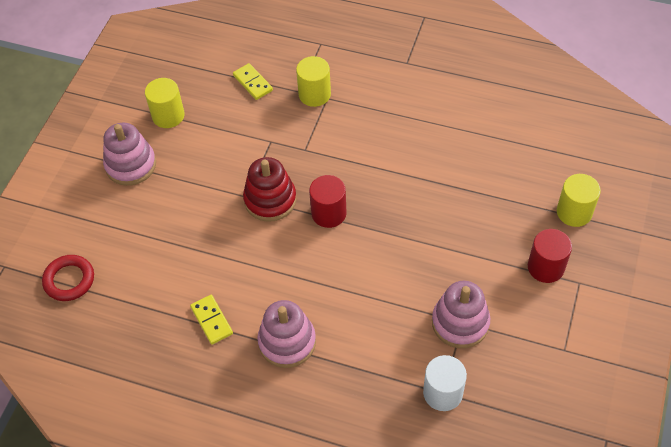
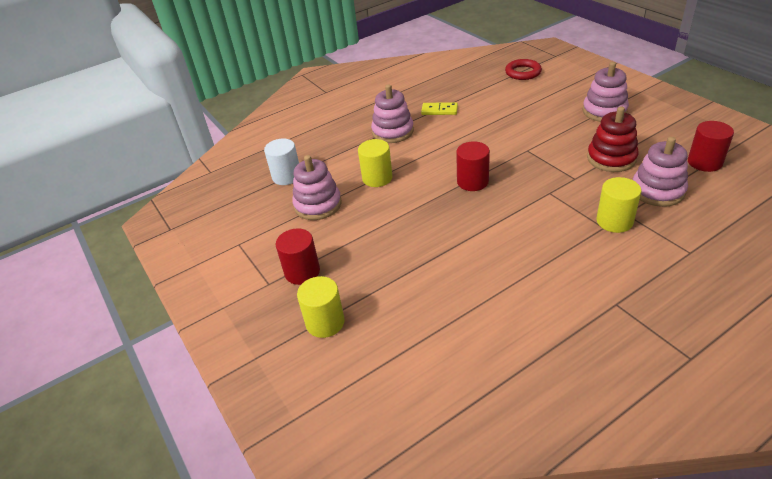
camera: 130 degrees right, 15 degrees down
yellow cylinder [145,78,185,128] -> yellow cylinder moved to [358,139,393,187]
yellow domino [233,63,273,100] -> pink stacking toy [633,137,688,207]
red stacking toy [243,157,297,222] -> red stacking toy moved to [587,106,639,172]
none -> red cylinder [688,121,734,172]

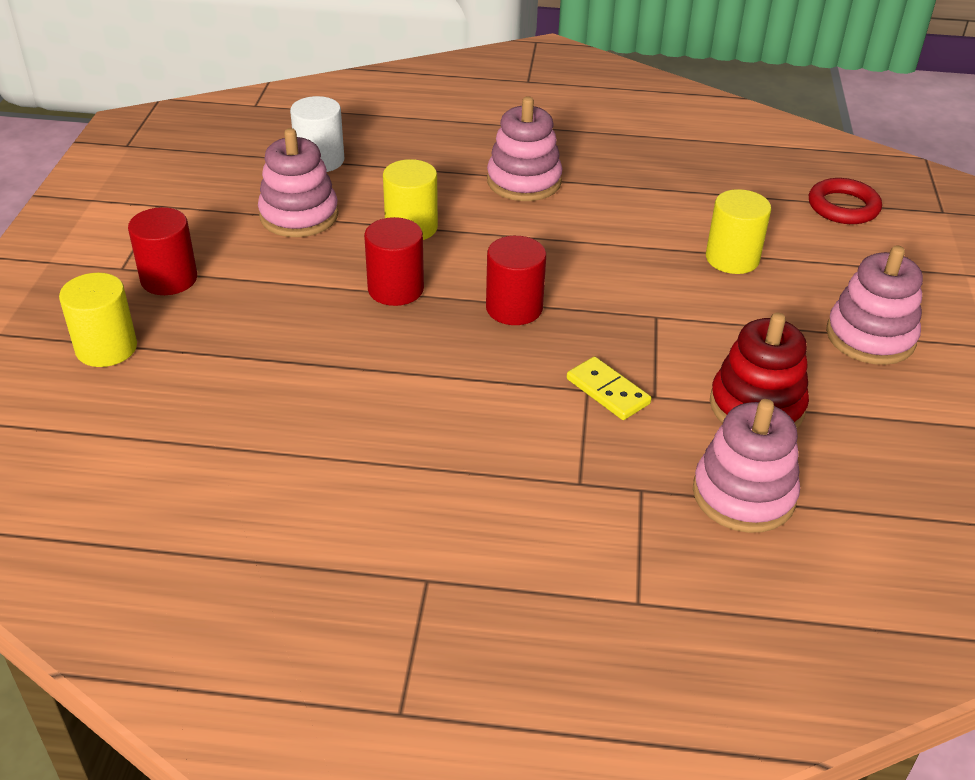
camera: 35 degrees right, 0 degrees up
yellow domino [421,102,458,115] -> yellow domino moved to [567,356,652,420]
yellow cylinder [596,177,641,233] -> yellow cylinder moved to [706,189,771,274]
red cylinder [688,121,734,172] -> red cylinder moved to [364,217,424,306]

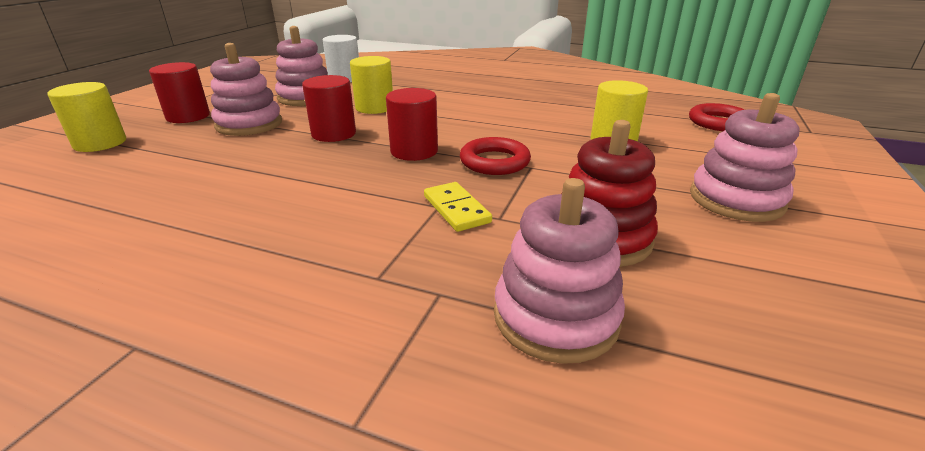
camera: 15 degrees right, 10 degrees down
pink stacking toy [487,96,562,201] -> pink stacking toy moved to [210,43,282,136]
none -> red ring [460,137,531,175]

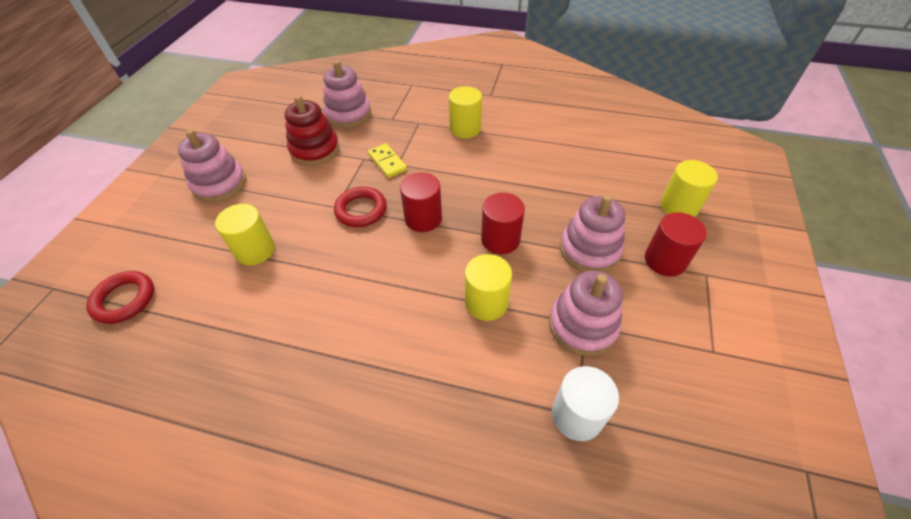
camera: 175 degrees right, 20 degrees up
none -> yellow cylinder [449,86,482,138]

